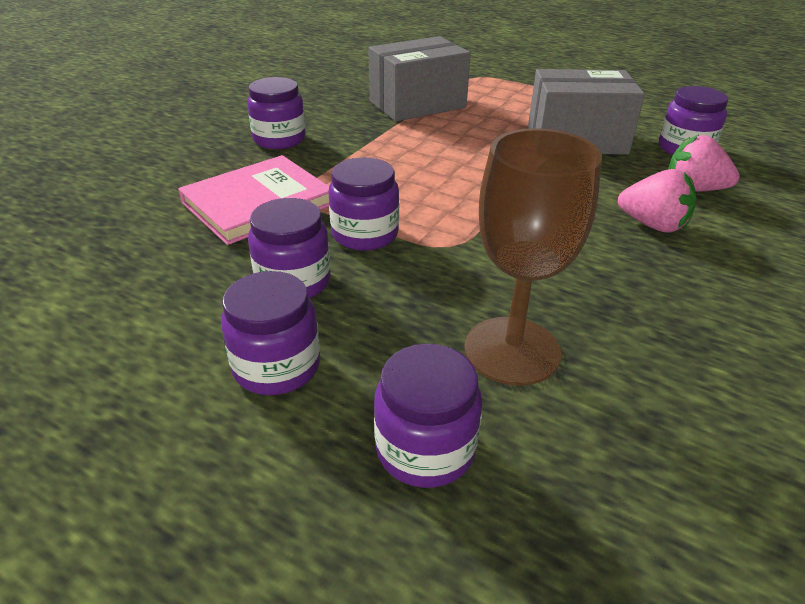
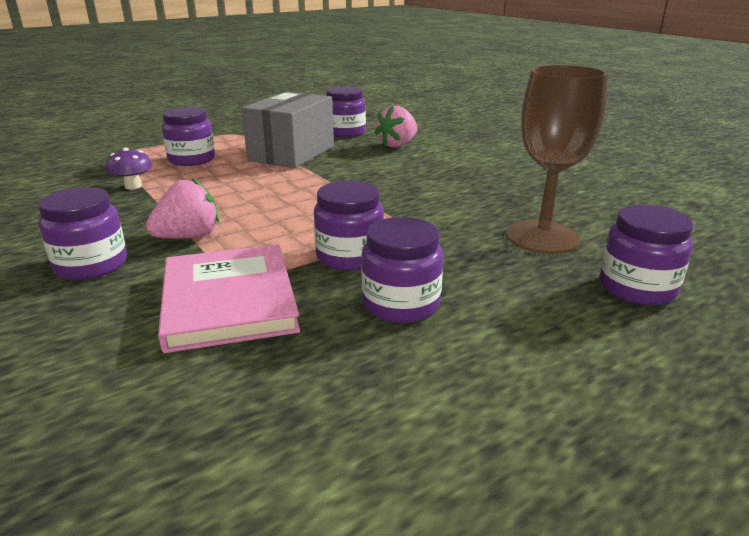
camera: 65 degrees left, 10 degrees down
purple jar [221,271,320,395] -> purple jar moved to [162,107,215,166]
grey box [368,36,471,122] -> purple mushroom [106,148,152,189]
pink strawberry [618,169,696,233] -> pink strawberry moved to [146,178,219,239]

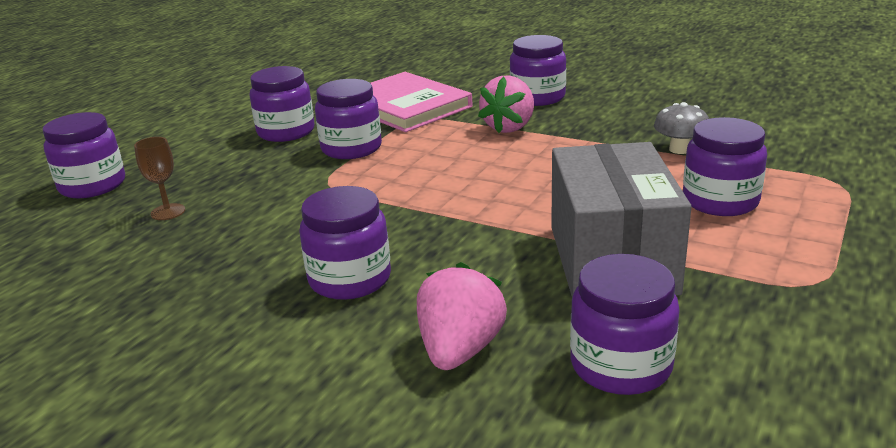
camera: 155 degrees right, 0 degrees up
purple mushroom [106,148,152,189] -> grey mushroom [654,102,709,154]
brown goblet [507,65,608,254] -> brown goblet [134,137,185,220], size x0.42
none -> purple jar [299,186,391,300]

